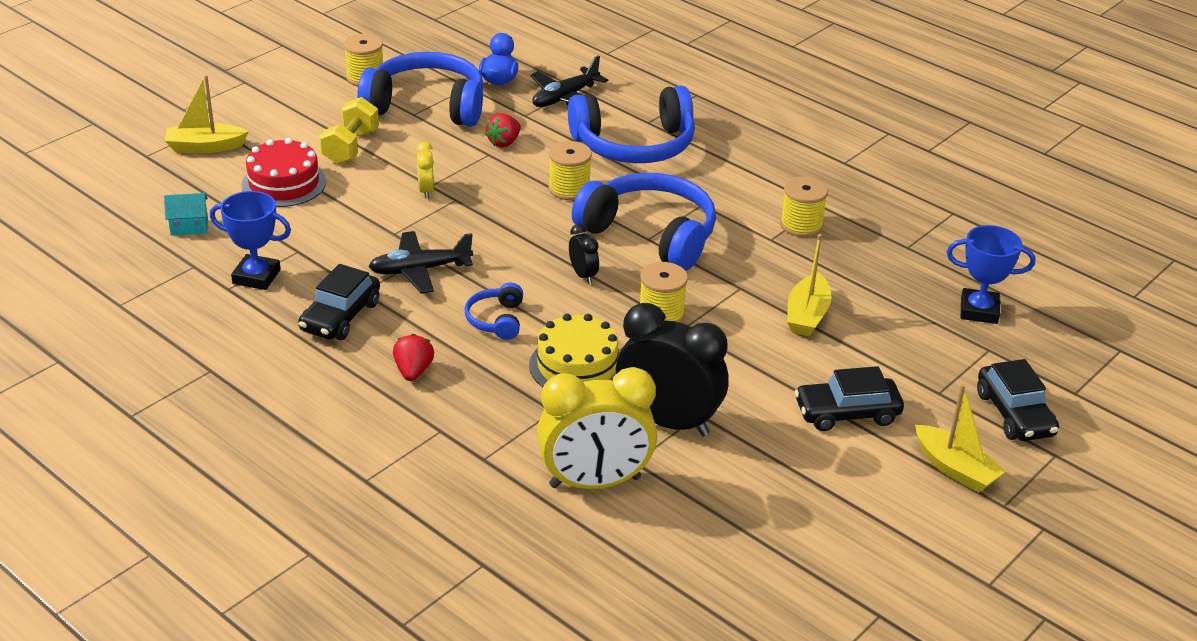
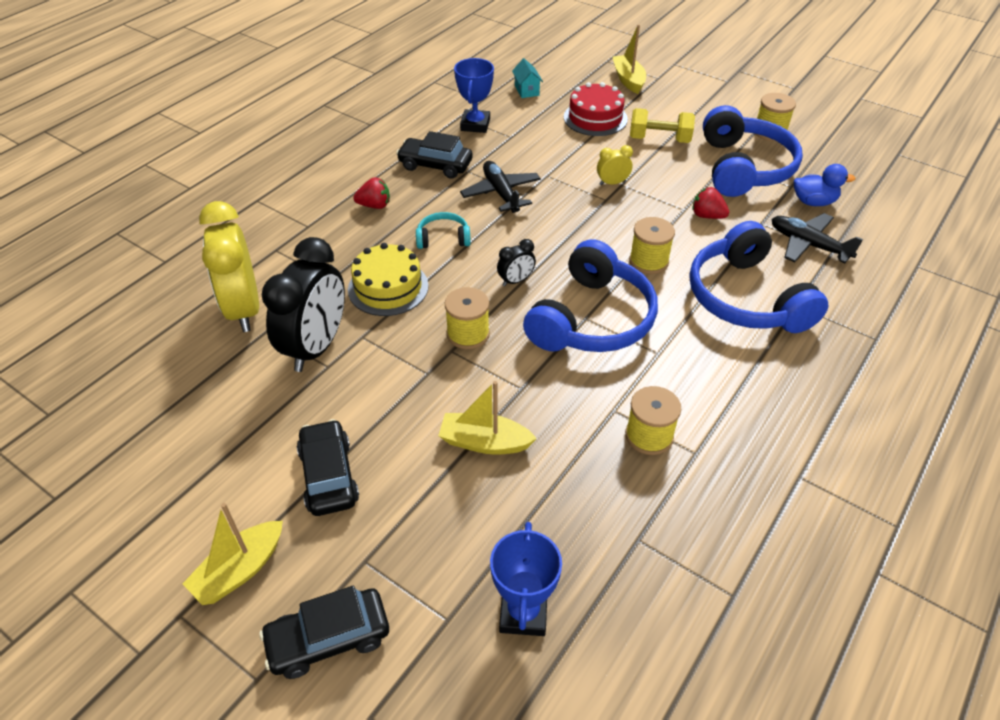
camera: 85 degrees right, 10 degrees up
blue headphones [465,283,523,340] -> turquoise headphones [416,212,471,249]

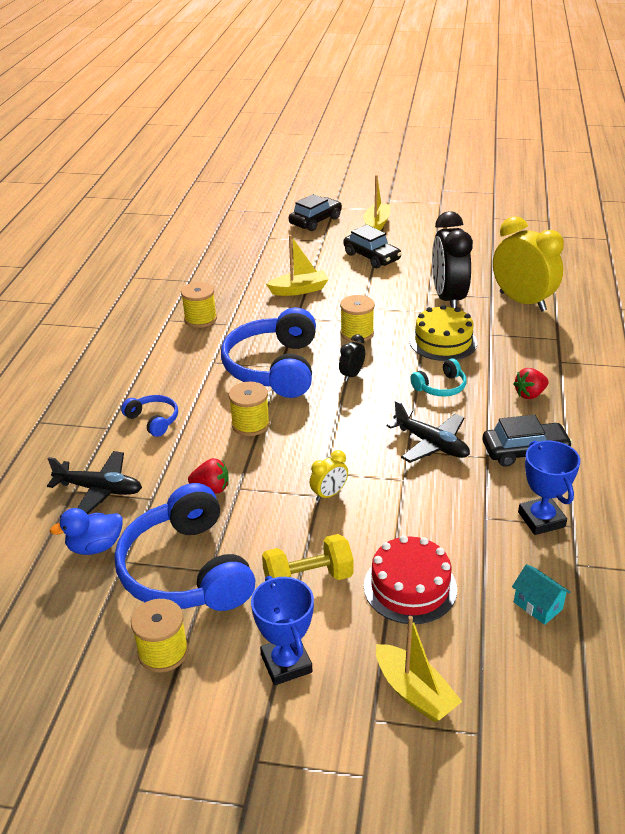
camera: 155 degrees right, 10 degrees down
blue trophy [490,522,562,636] -> blue trophy moved to [251,576,314,685]
blue headphones [689,221,828,333] -> blue headphones [121,395,178,437], size x0.46

